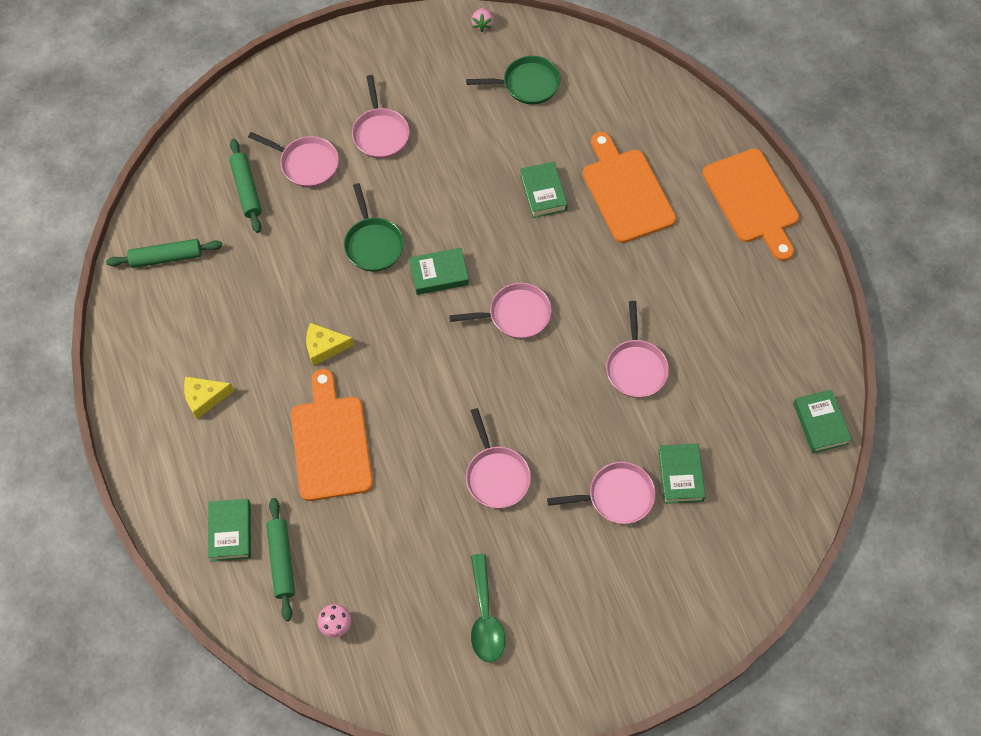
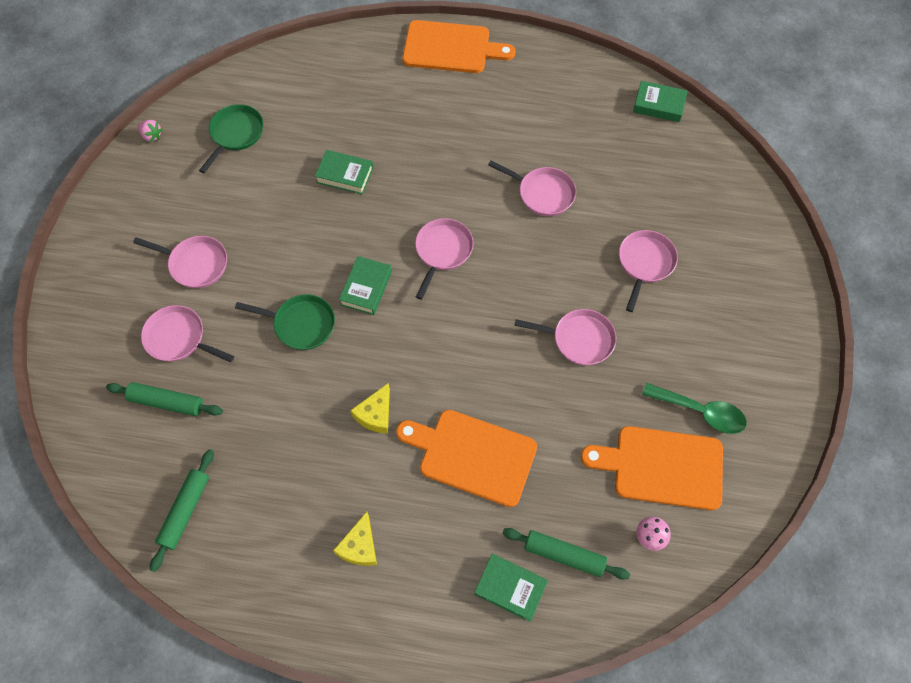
camera: 60 degrees left, 0 degrees up
pink pan [248,132,339,187] -> pink pan turned 120 degrees counterclockwise [141,305,234,362]
orange cutting board [583,132,676,243] -> orange cutting board moved to [581,426,723,510]
green book [658,444,705,504] -> none

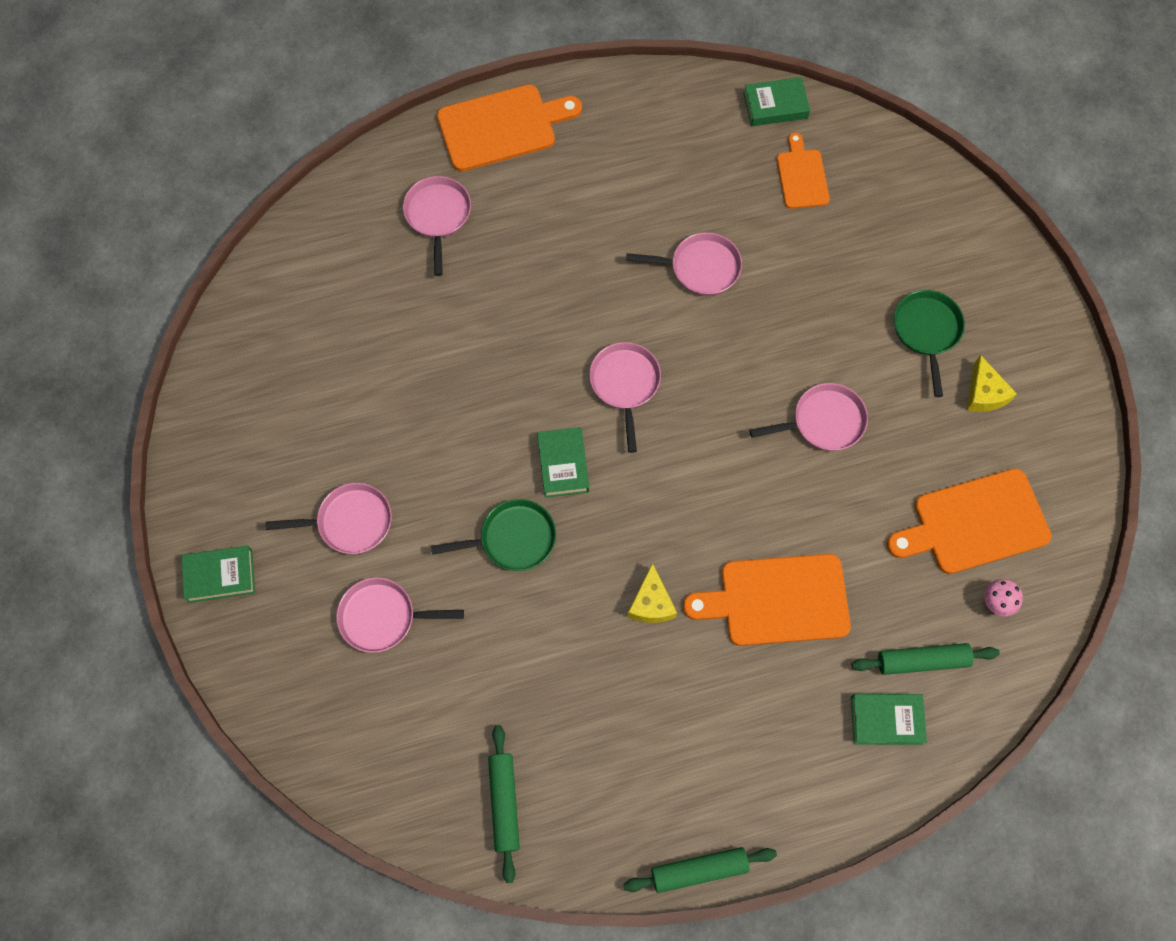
camera: 25 degrees left, 5 degrees up
green rolling pin [106,382,223,416] -> green rolling pin moved to [623,847,777,893]
pink strawberry [138,120,163,142] -> none
green pan [199,104,263,173] -> green pan moved to [894,290,965,397]
green book [315,150,373,195] -> green book moved to [182,546,255,603]
yellow cheese [333,512,377,566] -> yellow cheese moved to [967,355,1017,412]
pink pan [619,230,678,312] -> pink pan moved to [403,176,471,276]
green spoon [642,383,747,434] -> none
none -> orange cutting board [777,132,830,209]

